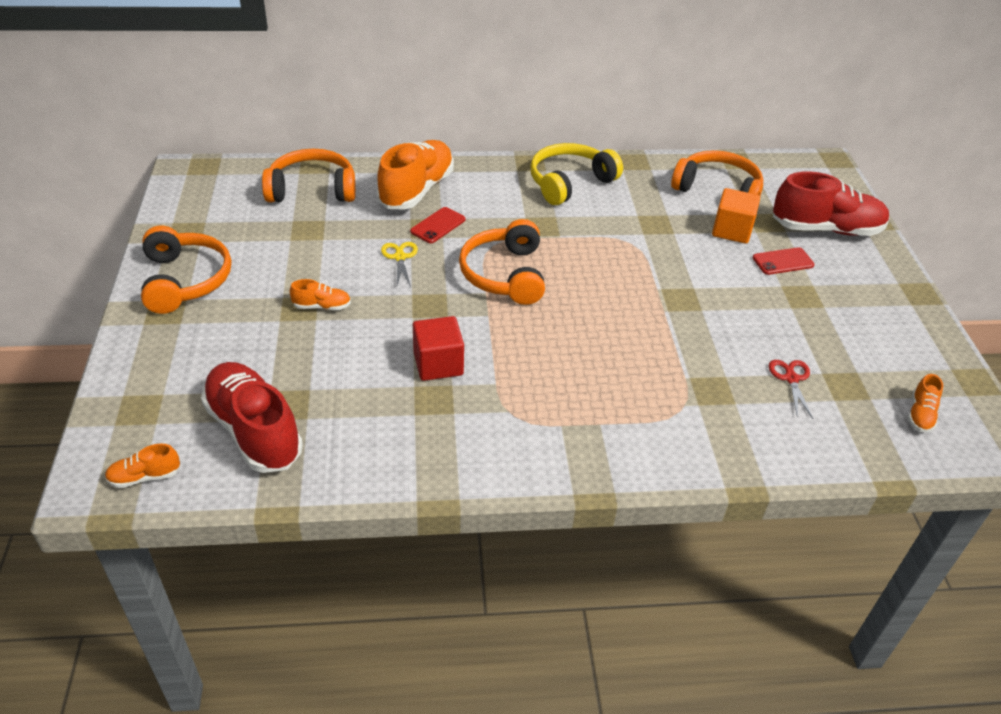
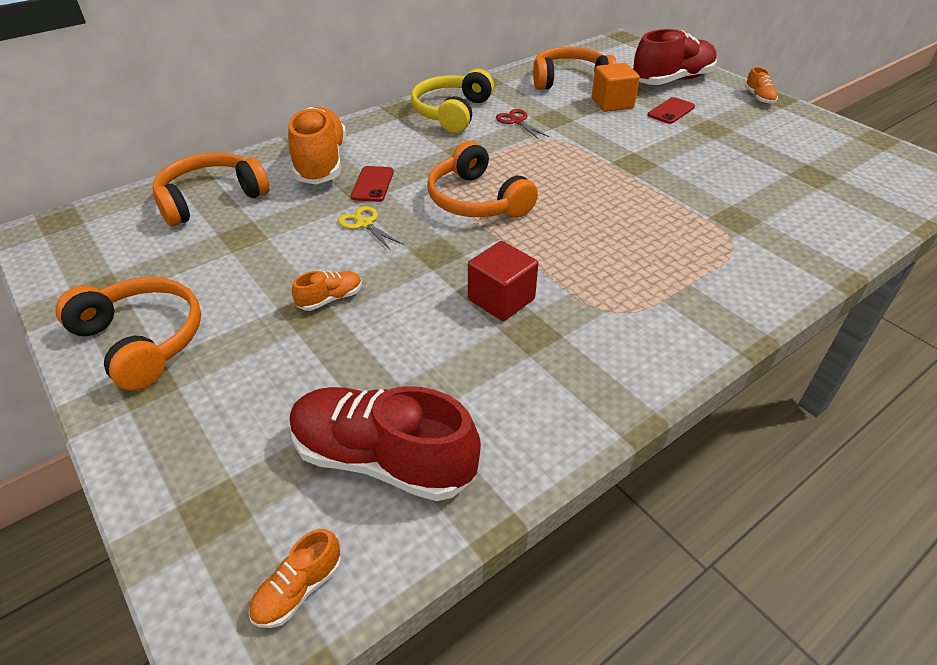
camera: 30 degrees left, 0 degrees up
red scissors [769,360,813,419] -> red scissors moved to [496,109,549,140]
orange shoe [908,374,943,432] -> orange shoe moved to [745,67,778,104]

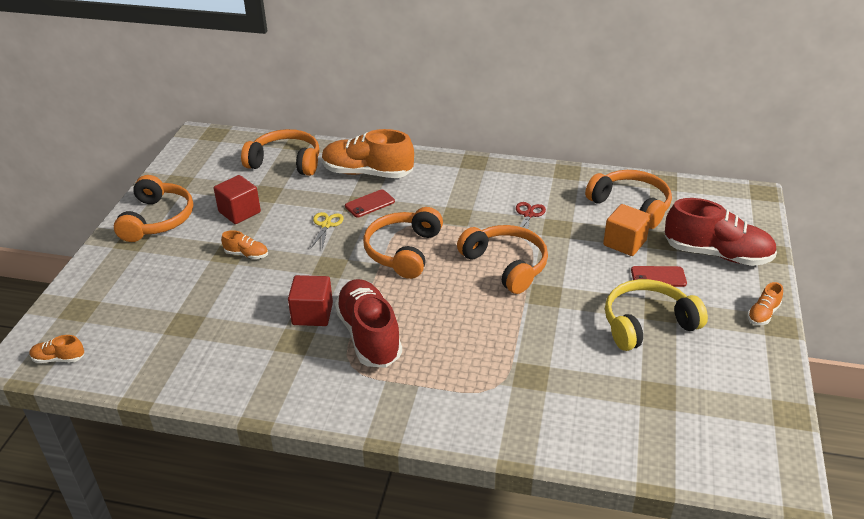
camera: 50 degrees right, 5 degrees down
orange shoe [288,107,346,184] -> orange shoe turned 120 degrees counterclockwise [322,129,414,178]
red shoe [290,386,481,501] -> red shoe moved to [335,279,402,368]
yellow headphones [411,69,494,133] -> yellow headphones moved to [605,279,708,351]
none -> red cube [214,175,261,224]
none -> orange headphones [457,225,548,294]

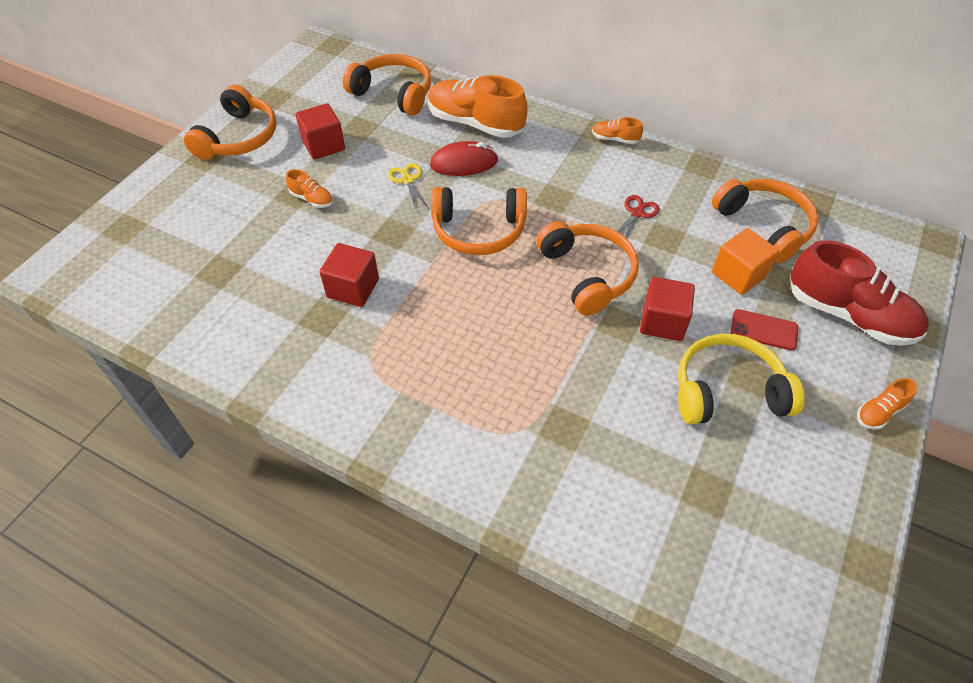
camera: 15 degrees right, 15 degrees up
orange shoe [29,335,84,363] -> orange shoe moved to [592,117,643,144]
yellow scissors [311,212,344,249] -> yellow scissors turned 45 degrees counterclockwise [388,163,428,207]
red shoe [335,279,402,368] -> none
red phone [345,189,395,218] -> red mouse [430,141,498,176]
orange headphones [363,207,443,279] -> orange headphones turned 120 degrees counterclockwise [431,187,527,255]
none -> red cube [640,277,695,341]

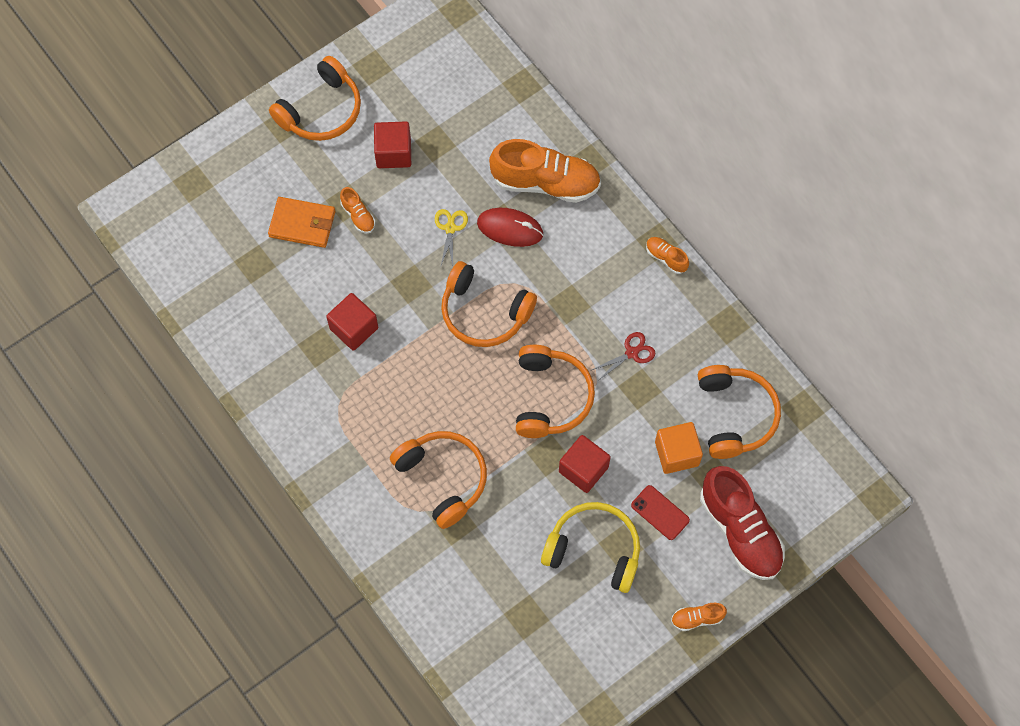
camera: 25 degrees right, 15 degrees up
orange headphones [343,54,431,115] -> orange headphones moved to [390,431,487,529]
orange shoe [428,75,528,138] -> orange shoe turned 135 degrees clockwise [489,139,601,203]
none -> orange wallet [268,197,336,248]

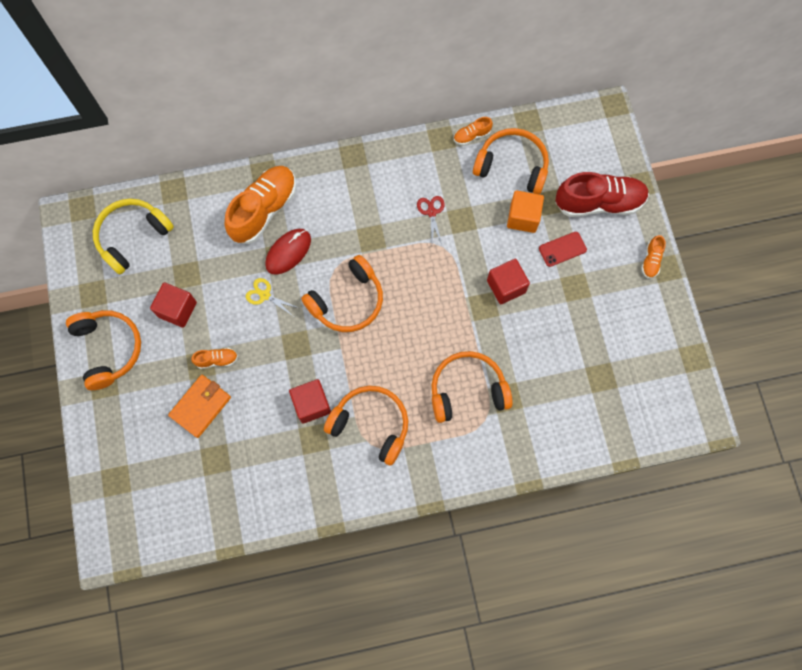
camera: 65 degrees left, 5 degrees up
orange headphones [516,345,595,438] -> orange headphones moved to [324,386,408,466]
yellow headphones [541,502,640,593] -> yellow headphones moved to [93,198,174,275]
orange shoe [646,237,689,274] -> orange shoe moved to [454,117,493,145]

